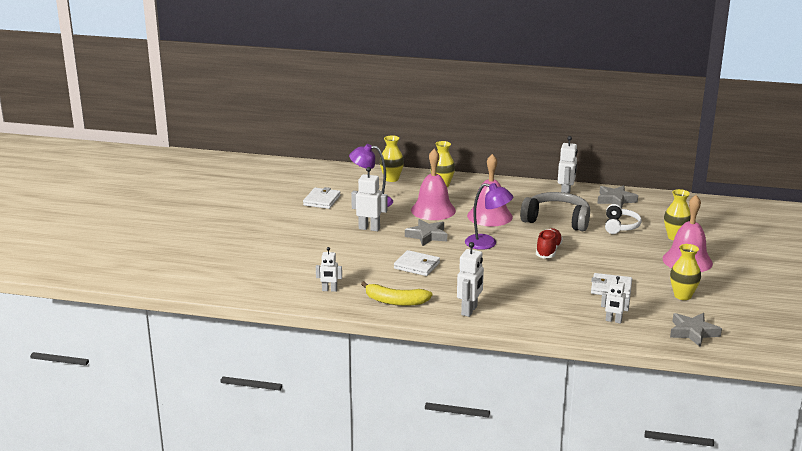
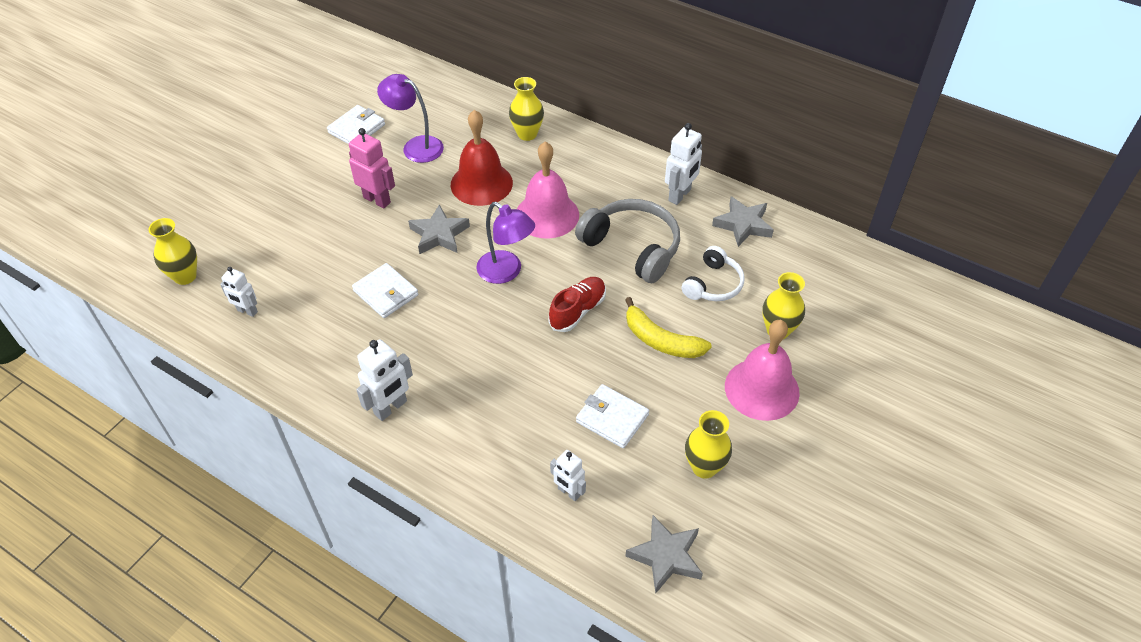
camera: 20 degrees right, 25 degrees up
white robot [351,167,388,231] -> pink robot [349,128,395,208]
yellow banana [361,281,433,306] -> yellow banana moved to [625,297,712,358]
yellow vase [380,135,404,182] -> yellow vase moved to [149,218,197,285]
pink bell [411,149,456,220] -> red bell [451,110,513,206]

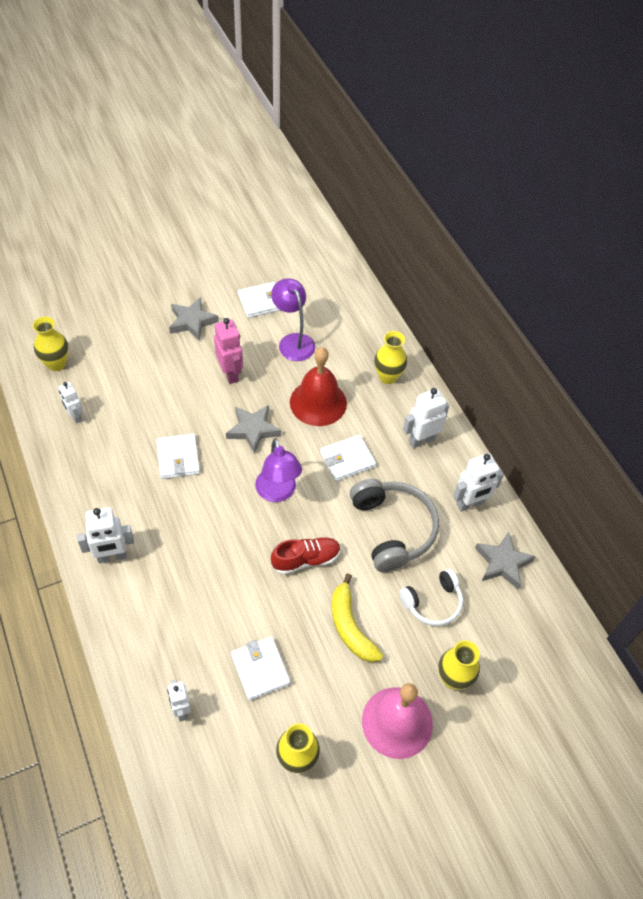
camera: 30 degrees right, 5 degrees up
pink bell [517,141,579,239] -> white wallet [320,435,376,481]
grey star [625,515,703,594] -> grey star moved to [169,297,219,341]
none -> white robot [403,388,449,449]

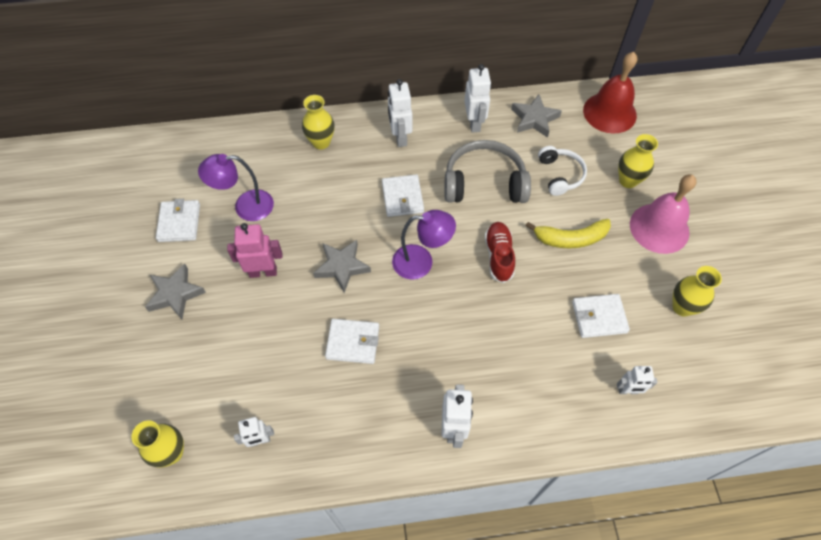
camera: 70 degrees left, 5 degrees up
red bell [290,347,347,426] -> red bell moved to [583,52,638,133]

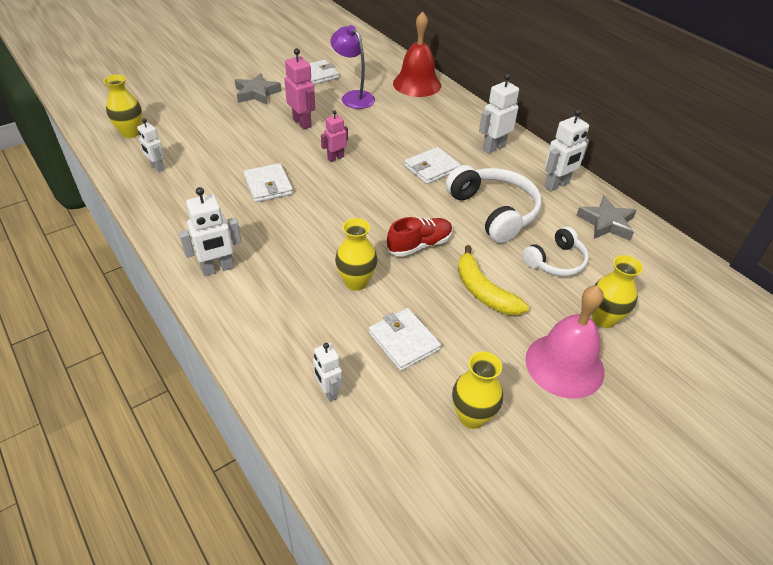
camera: 60 degrees right, 15 degrees down
yellow vase [302,95,335,149] -> yellow vase moved to [335,218,378,291]
grey star [313,240,371,293] -> pink robot [321,110,348,162]
purple lamp [392,210,456,280] -> none
grey headphones [444,140,531,203] -> white headphones [446,165,541,243]
red bell [583,52,638,133] -> red bell moved to [393,11,441,97]

